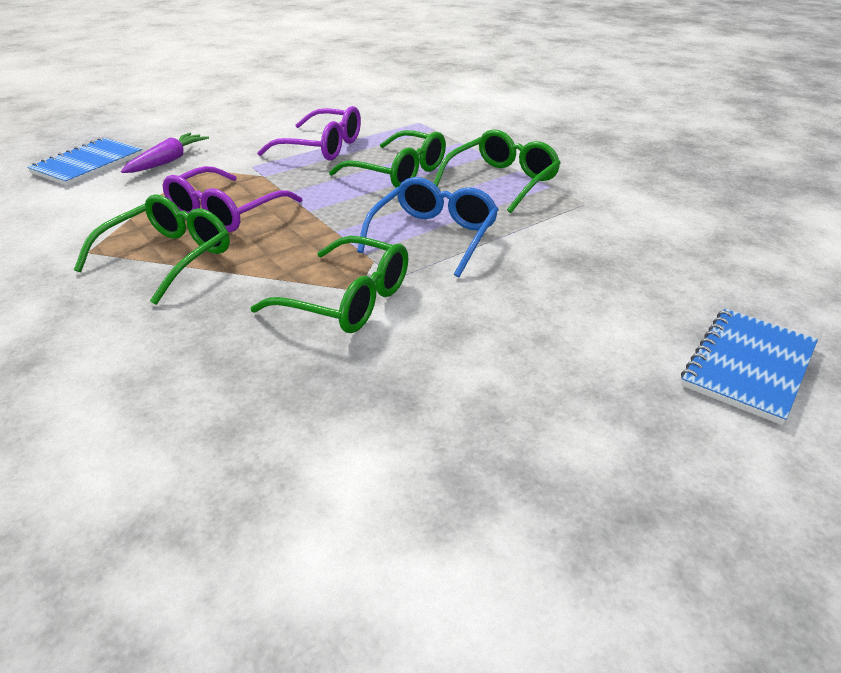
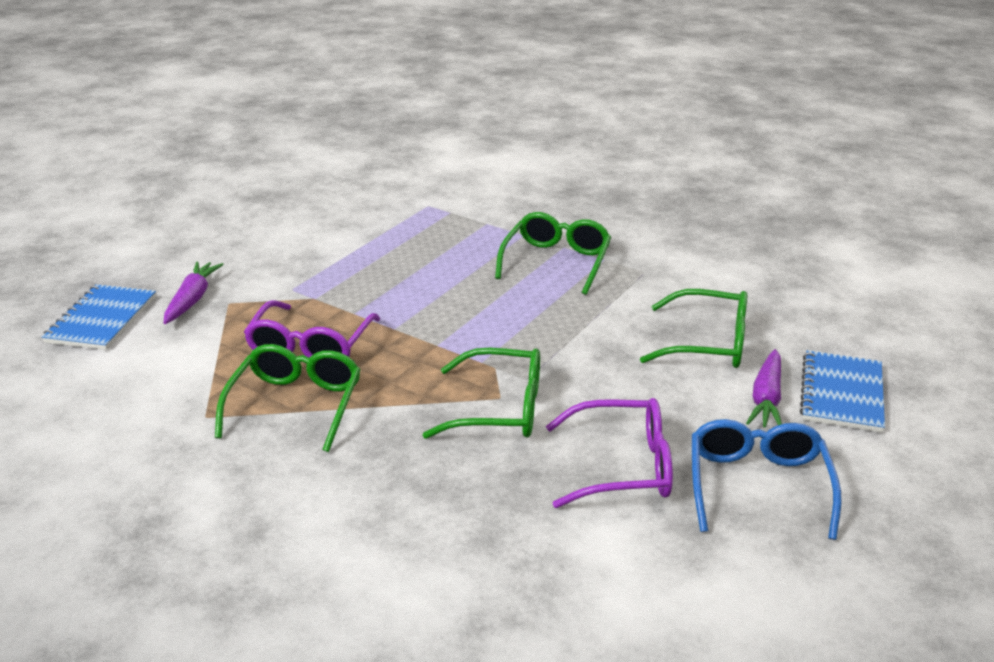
camera: 20 degrees left, 5 degrees down
purple glasses [257,106,361,161] -> purple glasses moved to [546,398,673,508]
green glasses [329,130,446,188] -> green glasses moved to [640,289,747,368]
blue glasses [357,177,499,277] -> blue glasses moved to [692,419,842,540]
none -> purple carrot [746,349,782,427]

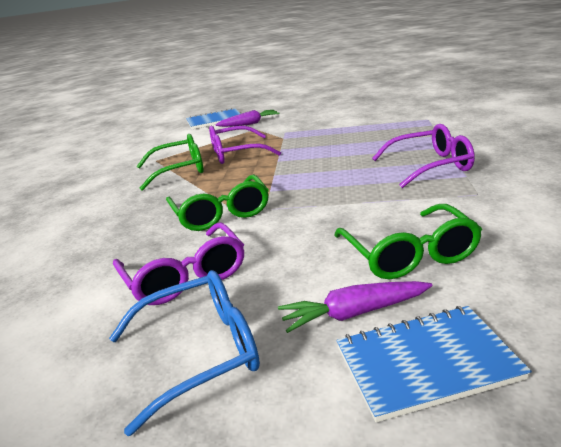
camera: 65 degrees right, 5 degrees down
green glasses [495,212,611,295] -> purple glasses [372,124,475,188]

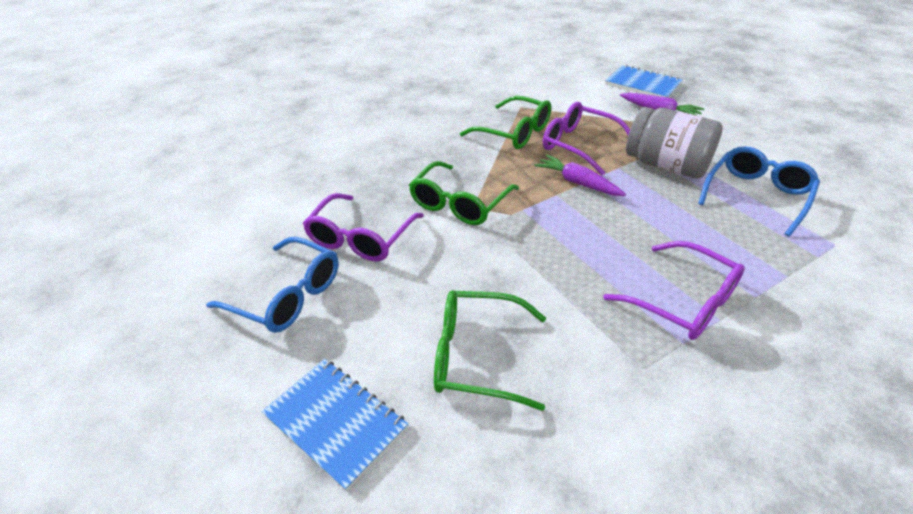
camera: 50 degrees right, 15 degrees up
purple carrot [278,281,433,333] -> purple carrot moved to [534,155,626,196]
green glasses [334,204,482,279] -> green glasses turned 60 degrees clockwise [434,290,546,411]
none -> grey jar [626,107,723,179]
none -> blue glasses [698,146,820,237]

